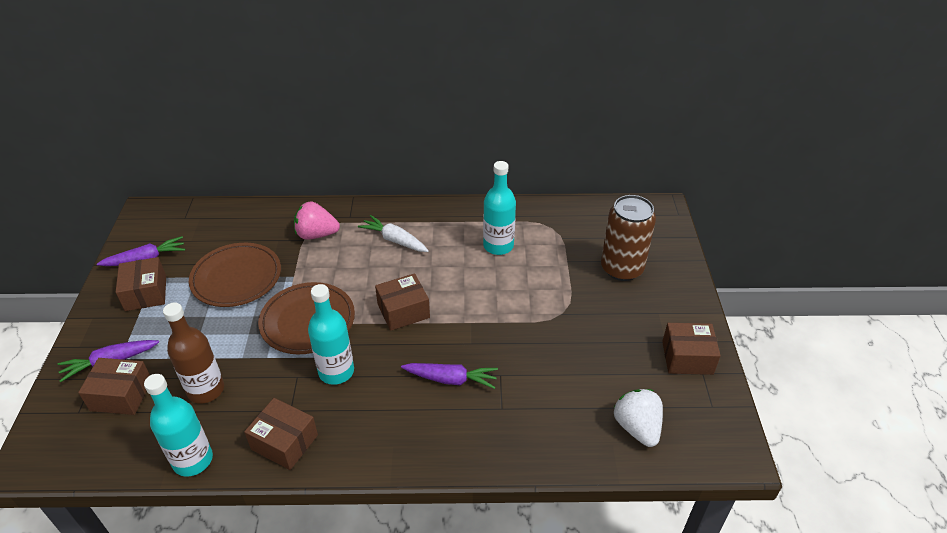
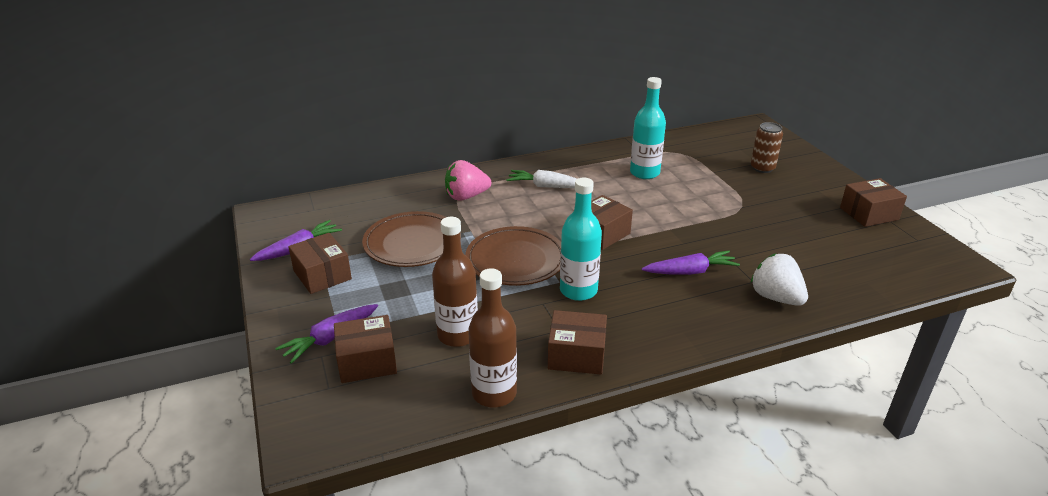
camera: 20 degrees left, 10 degrees down
turquoise bottle [144,374,213,477] -> brown bottle [468,268,517,407]
brown can [601,195,656,281] -> brown can [751,122,783,173], size x0.60
white strawberry [614,389,663,447] -> white strawberry moved to [751,253,808,306]

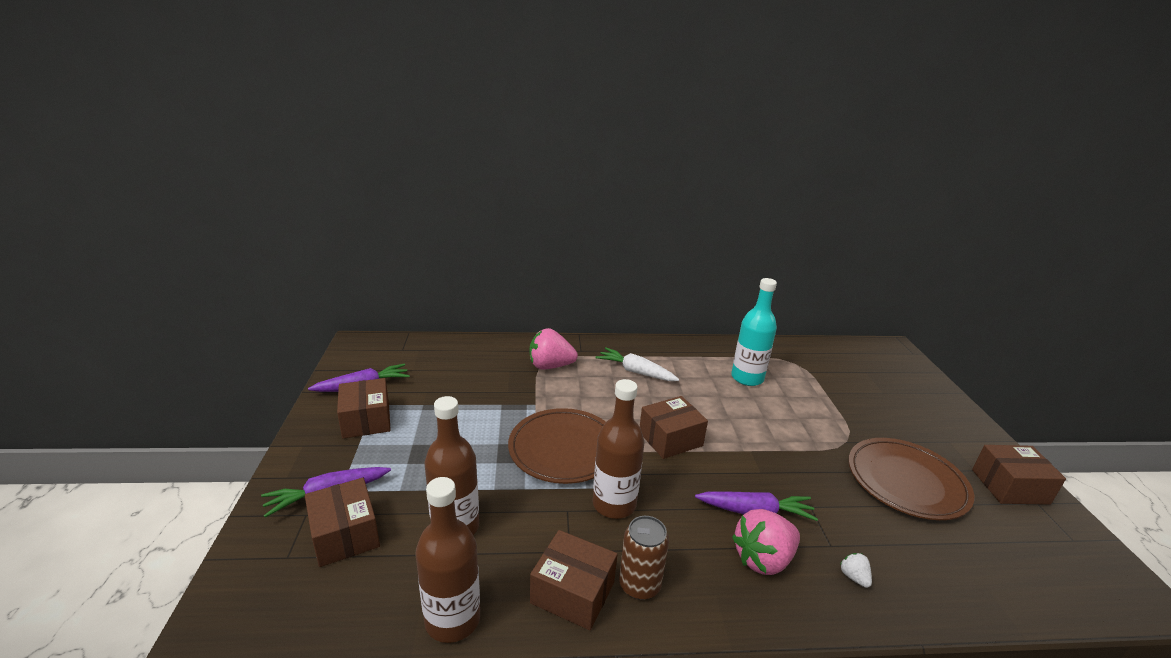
camera: 15 degrees right, 5 degrees down
brown box [334,315,397,383] -> brown box turned 60 degrees clockwise [305,478,380,567]
brown plate [362,211,461,267] -> brown plate moved to [848,438,974,520]
turquoise bottle [560,178,602,301] -> brown bottle [593,379,644,519]
brown can [751,122,783,173] -> brown can moved to [619,516,669,600]
white strawberry [751,253,808,306] -> white strawberry [840,553,872,588], size x0.45
none -> pink strawberry [732,509,800,575]

